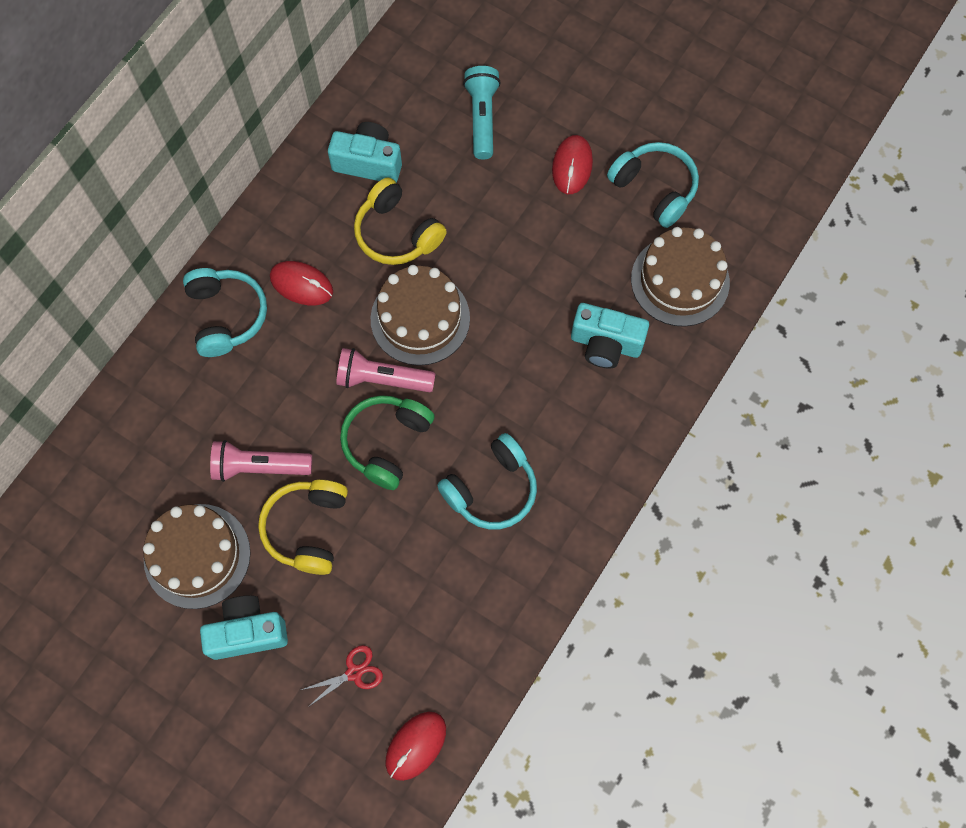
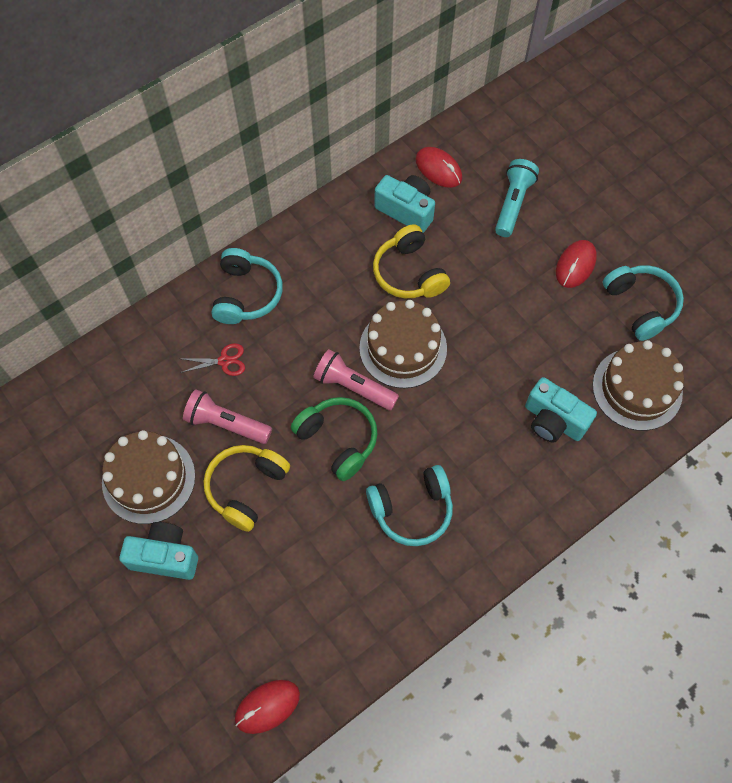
camera: 20 degrees right, 5 degrees down
red mouse [270,261,333,305] -> red mouse moved to [416,147,462,188]
red scissors [301,645,383,707] -> red scissors moved to [180,343,245,376]
green headphones [340,395,435,490] -> green headphones turned 90 degrees clockwise [291,397,378,481]

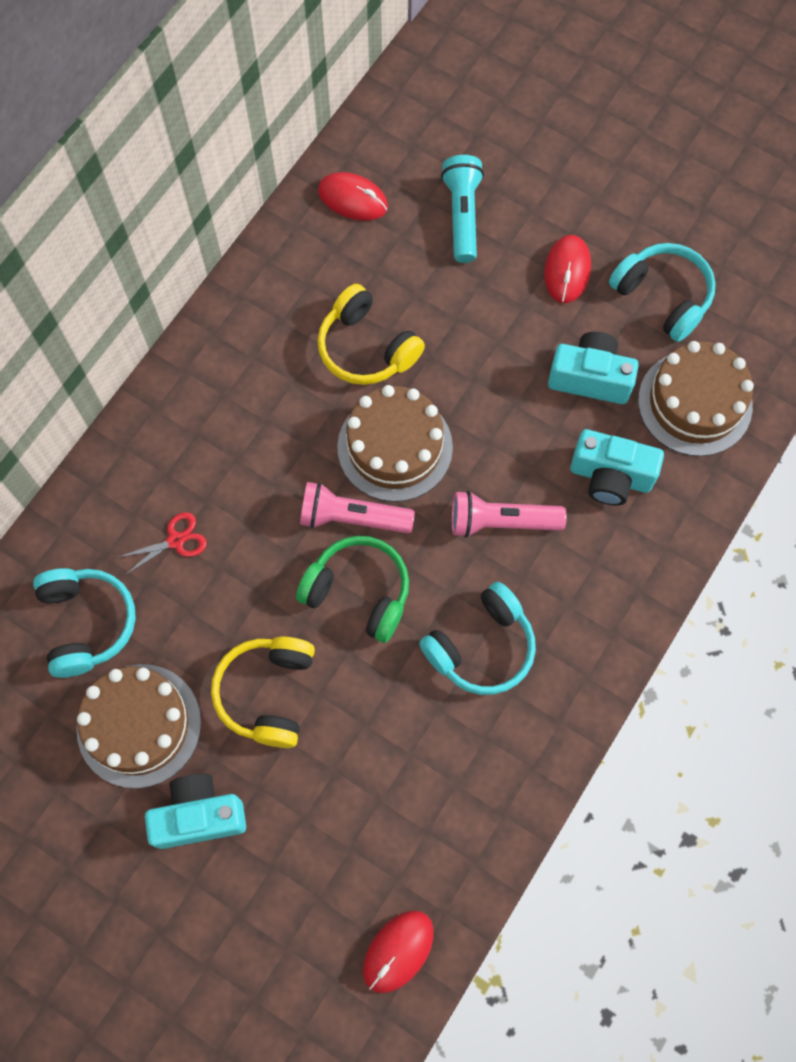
camera: 20 degrees left, 5 degrees up
pink flashlight [183,389,272,444] -> pink flashlight moved to [452,490,567,538]
turquoise headphones [211,248,283,324] -> turquoise headphones moved to [33,568,136,678]
turquoise camera [374,175,435,233] -> turquoise camera moved to [548,332,639,404]

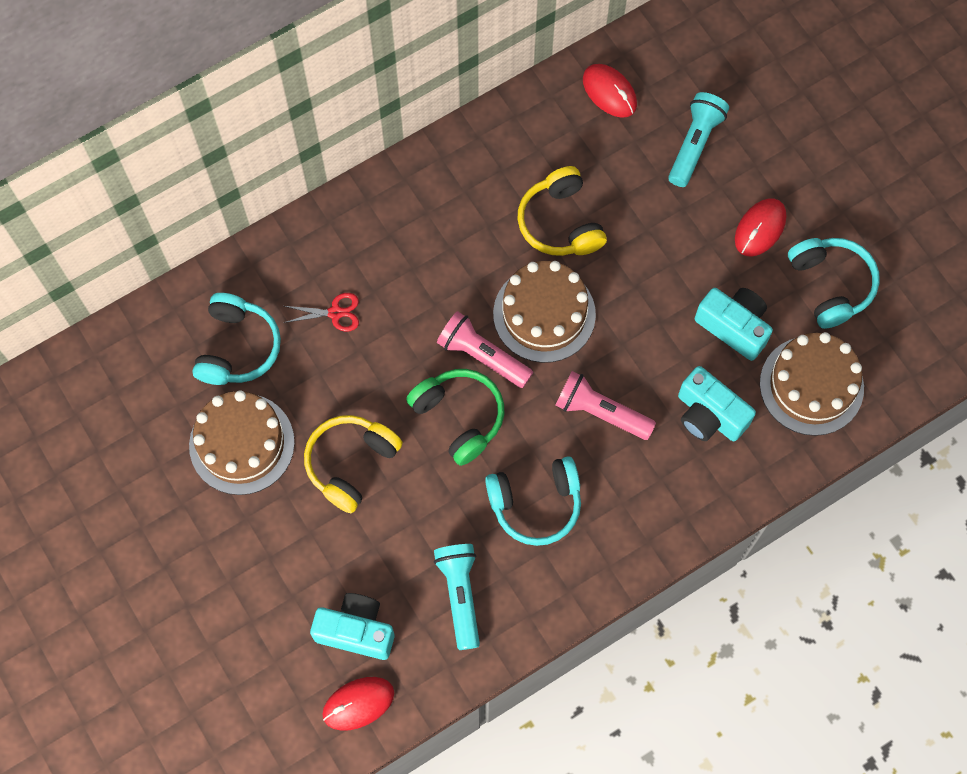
camera: 25 degrees right, 0 degrees up
turquoise camera [145,774,246,849] -> turquoise camera moved to [310,593,394,660]
none -> turquoise flashlight [434,544,480,650]

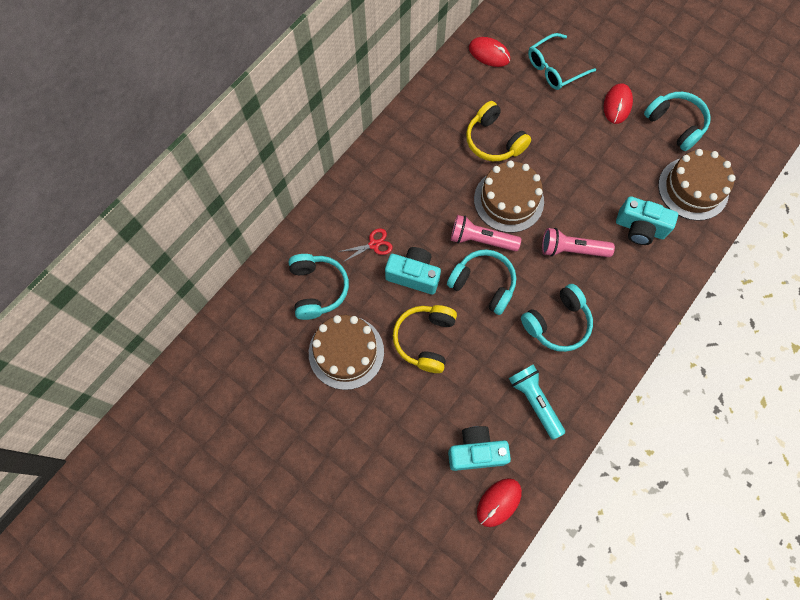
camera: 20 degrees left, 0 degrees up
green headphones [406,369,504,466] -> turquoise headphones [447,249,516,315]
turquoise flashlight [668,92,729,187] -> turquoise glasses [528,33,596,90]
turquoise camera [695,288,773,361] -> turquoise camera moved to [385,247,441,295]

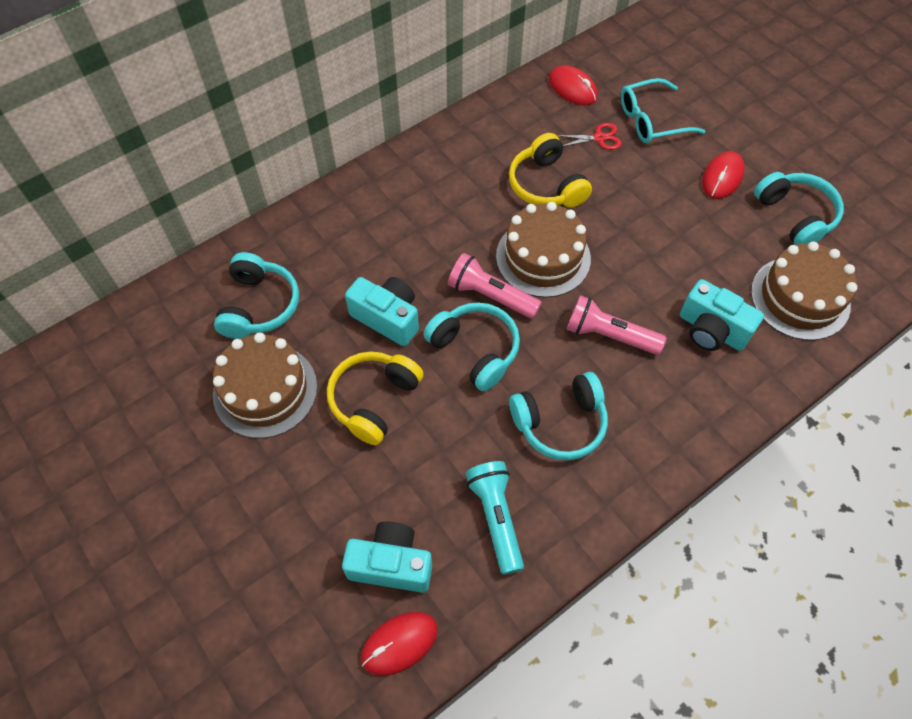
camera: 15 degrees right, 10 degrees down
red scissors [338,228,393,263] -> red scissors moved to [557,123,622,150]

